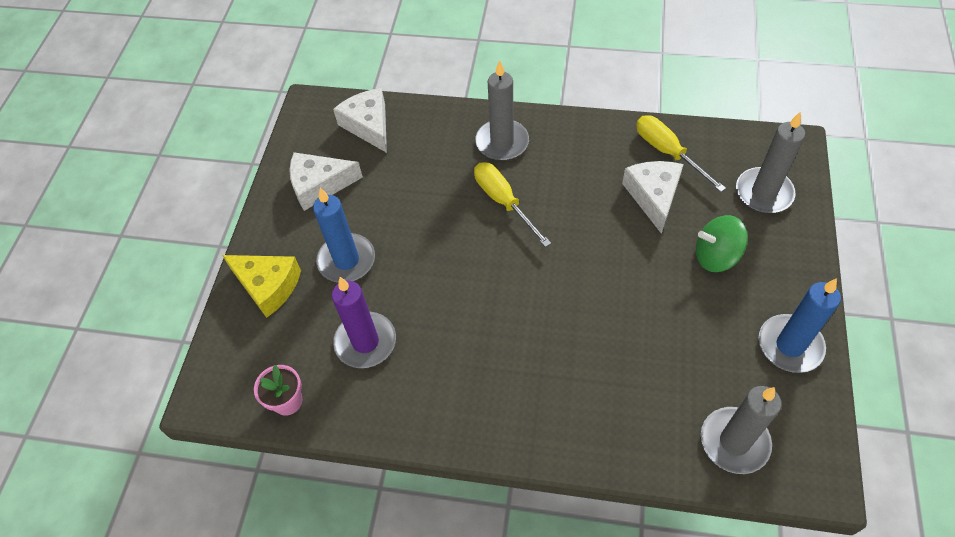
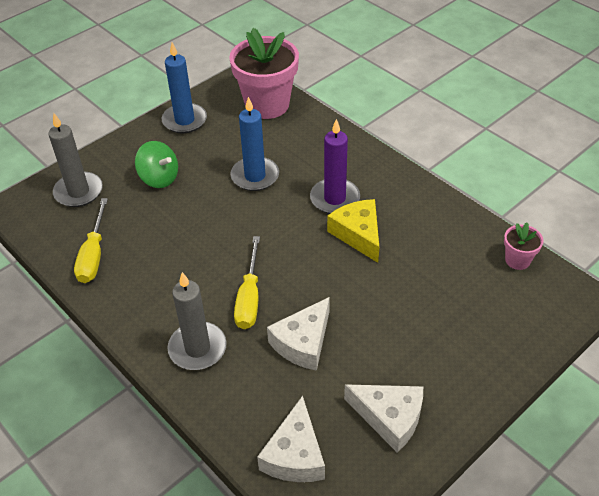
camera: 145 degrees left, 10 degrees down
yellow cheese [222,255,301,318] -> yellow cheese moved to [327,199,379,263]
blue candle [313,188,375,283] -> blue candle moved to [230,97,279,191]
purple candle [332,277,396,368] -> purple candle moved to [310,119,360,214]
white cheese [622,161,684,234] -> white cheese moved to [267,297,330,371]
grey candle [701,386,781,474] -> pink flower pot [229,28,299,119]

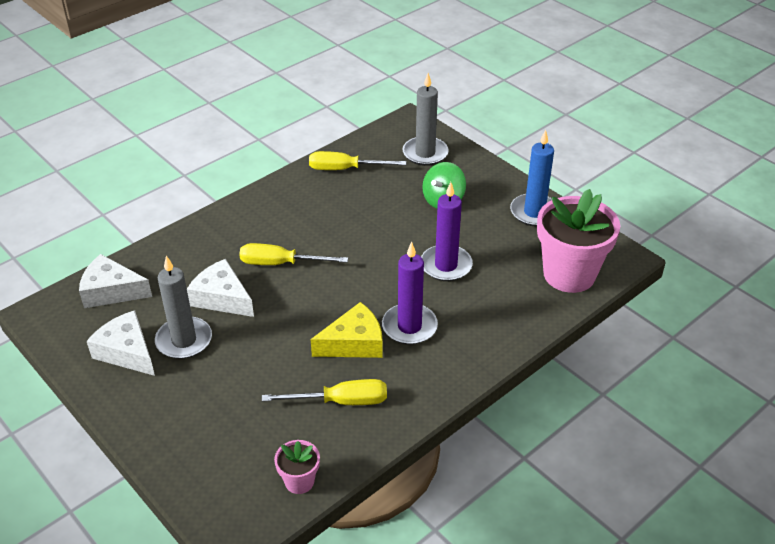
camera: 90 degrees right, 5 degrees down
grey candle [168,272,227,370] -> grey candle moved to [155,256,212,359]
blue candle [230,97,279,191] -> purple candle [421,182,473,281]
white cheese [344,384,423,453] -> white cheese turned 105 degrees clockwise [87,310,155,376]
none -> yellow screwdriver [262,379,387,405]

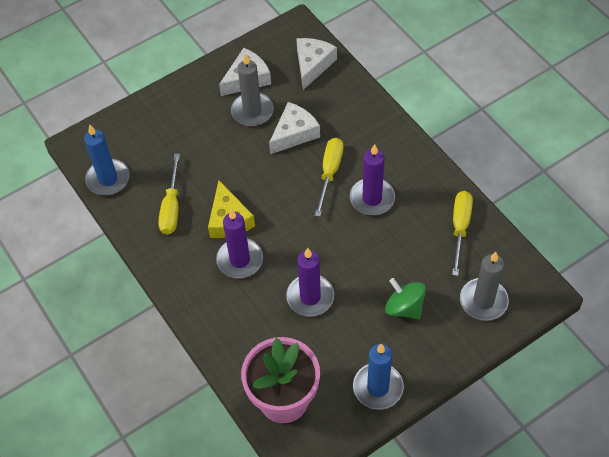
camera: 100 degrees right, 15 degrees up
pink flower pot [274,440,320,494] -> blue candle [84,124,130,195]
none -> purple candle [350,144,395,215]

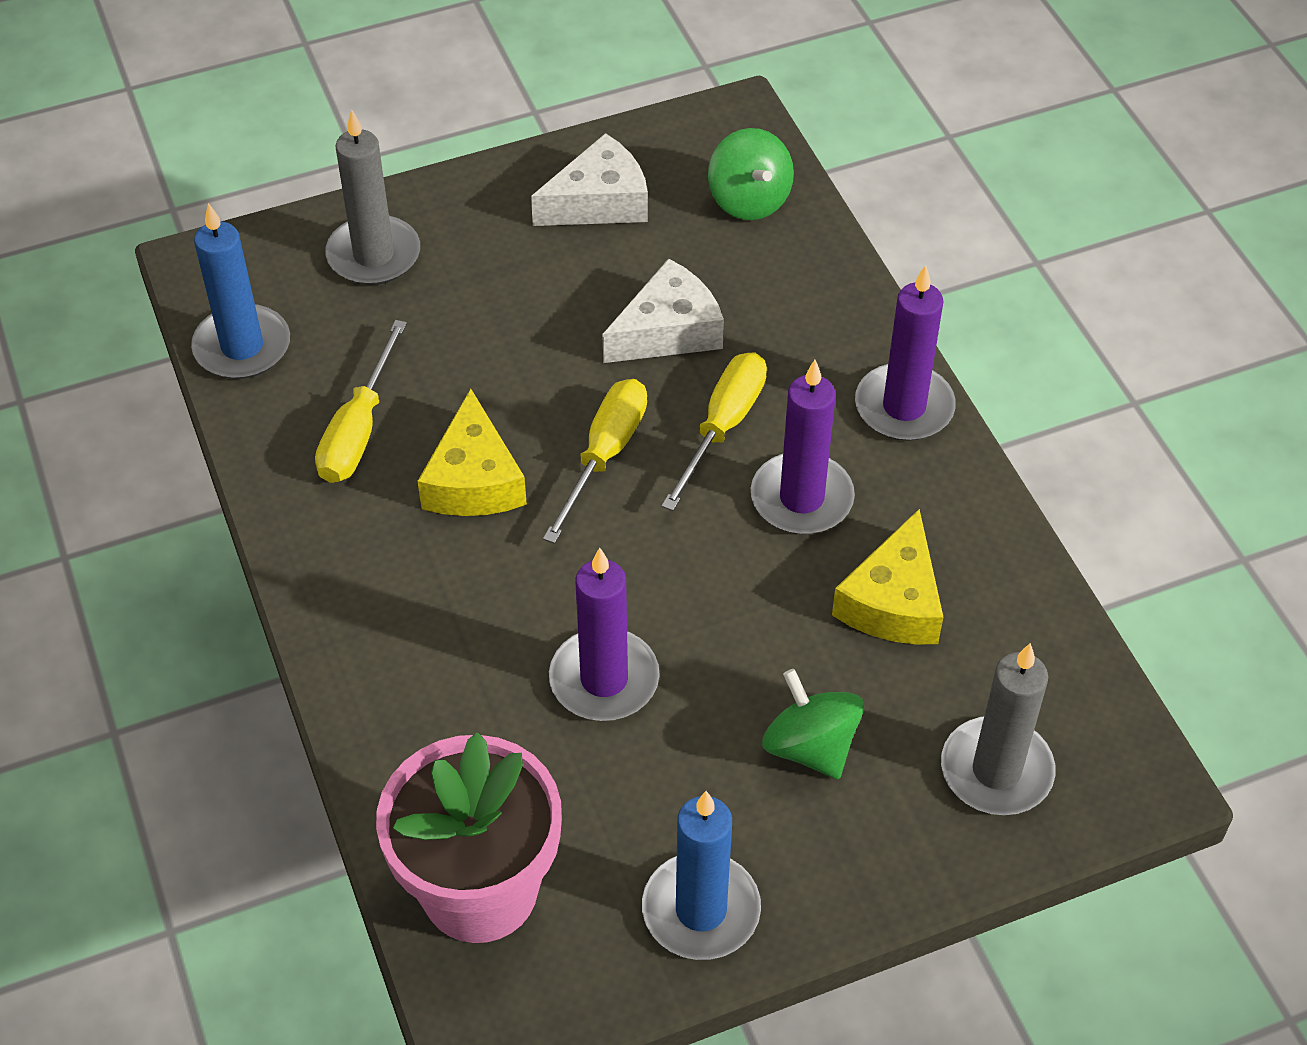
camera: 10 degrees right, 5 degrees down
purple candle [216,209,263,278] -> purple candle moved to [855,265,956,441]
grey candle [231,54,274,126] -> grey candle moved to [325,110,420,285]
white cheese [296,38,337,90] -> green spinning top [708,128,794,220]
yellow screwdriver [452,191,473,276] -> yellow screwdriver moved to [543,379,647,544]
none -> yellow cheese [832,509,943,645]

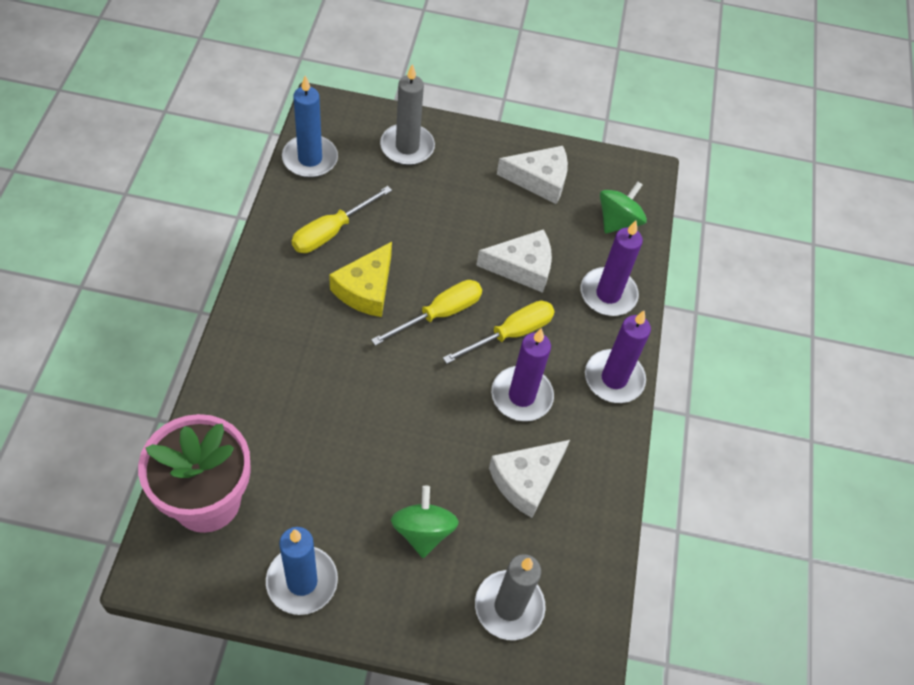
camera: 25 degrees right, 5 degrees up
purple candle [549,548,660,721] -> purple candle moved to [581,221,643,316]
green spinning top [708,128,794,220] -> green spinning top turned 150 degrees counterclockwise [600,181,647,234]
yellow cheese [832,509,943,645] -> white cheese [489,440,570,518]

